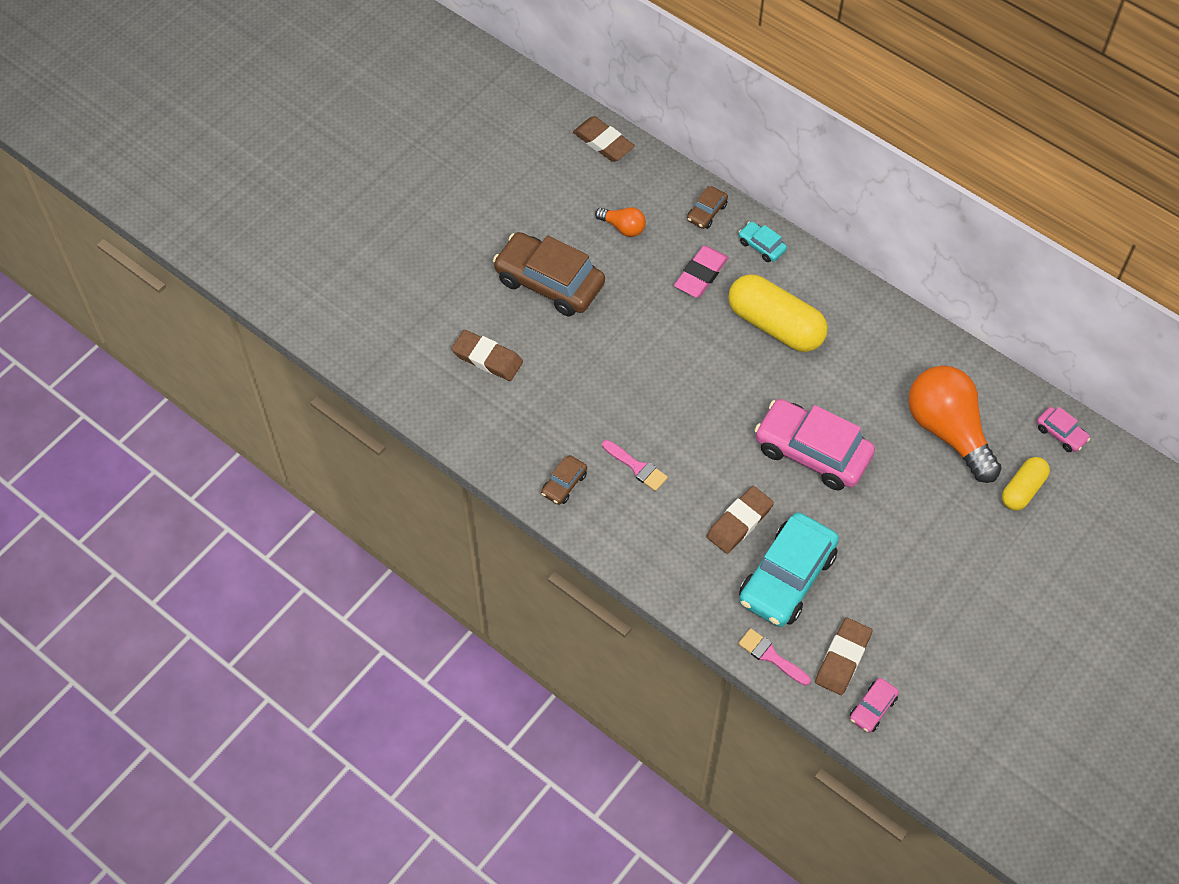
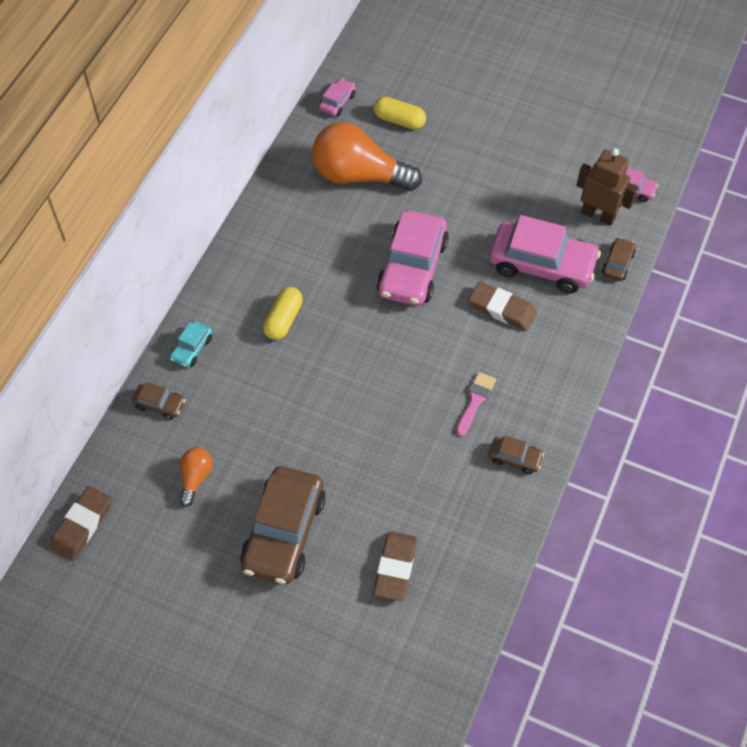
camera: 105 degrees left, 0 degrees up
pink eraser [674,246,729,298] -> none
yellow capsule [728,274,828,352] -> yellow capsule [263,287,303,340], size x0.57
pink brush [738,628,811,686] -> brown car [602,237,636,281]
turquoise car [739,512,839,627] -> pink car [490,215,601,293]
brown eraser [815,618,872,695] -> brown robot [576,148,638,226]
orange light bulb [908,365,1002,483] -> orange light bulb turned 60 degrees clockwise [312,122,422,191]

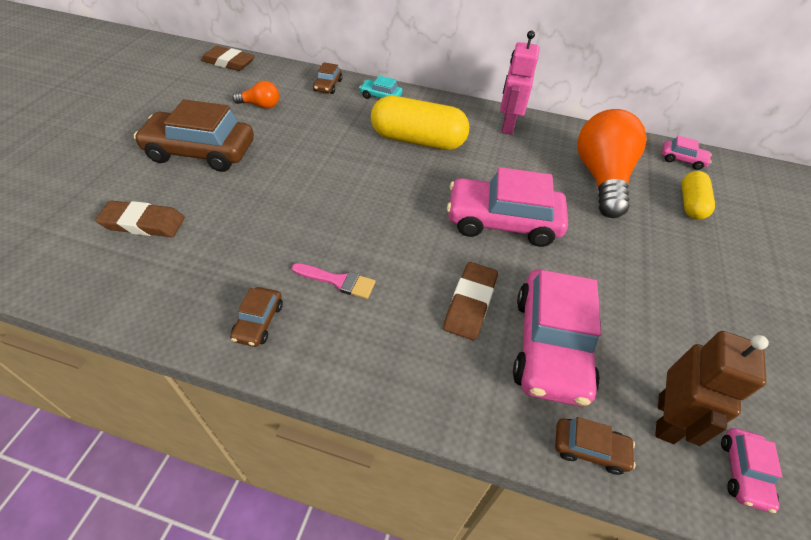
camera: 80 degrees right, 10 degrees down
yellow capsule [263,287,303,340] -> yellow capsule [371,96,469,150], size x1.76
none -> pink robot [500,30,540,135]

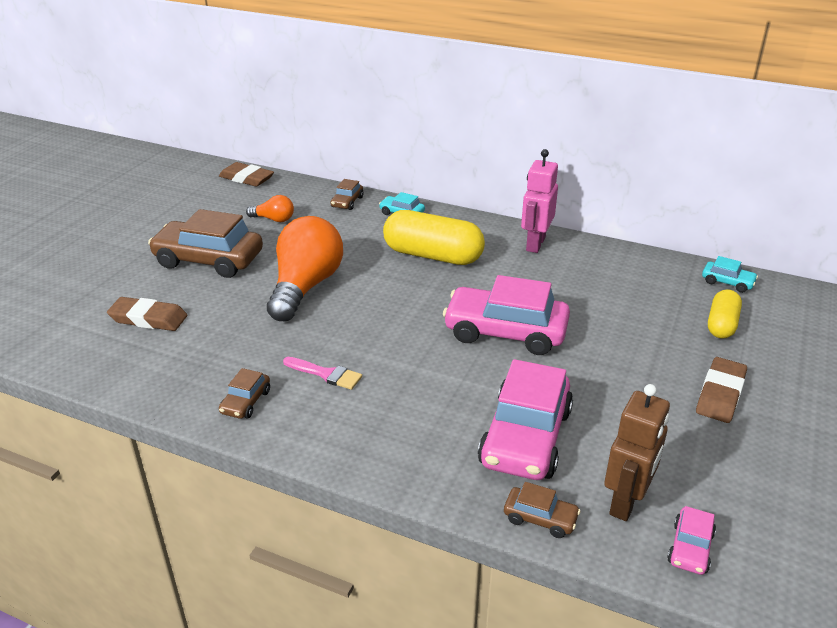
camera: 10 degrees right, 15 degrees down
brown eraser [443,262,498,341] -> brown eraser moved to [696,357,747,423]
orange light bulb [577,109,647,218] -> orange light bulb moved to [267,216,343,321]
pink car [662,136,712,170] -> turquoise car [702,256,758,293]

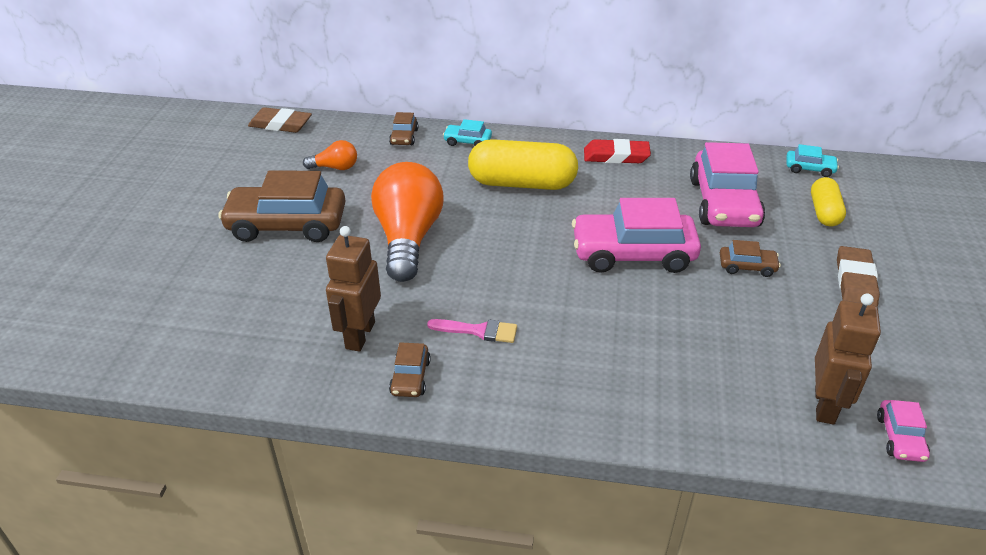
camera: 15 degrees left, 5 degrees up
brown eraser [107,297,187,331] -> none
pink car [478,359,573,480] -> pink car moved to [690,142,765,227]
brown car [504,482,580,538] -> brown car moved to [720,240,781,277]
pink robot [521,149,558,253] -> red eraser [584,139,651,164]
none -> brown robot [326,226,381,352]

